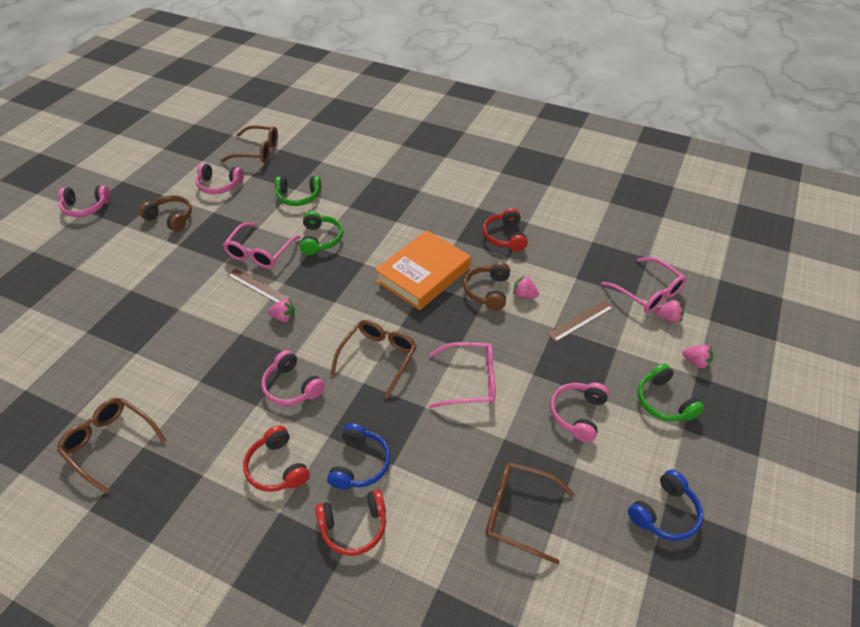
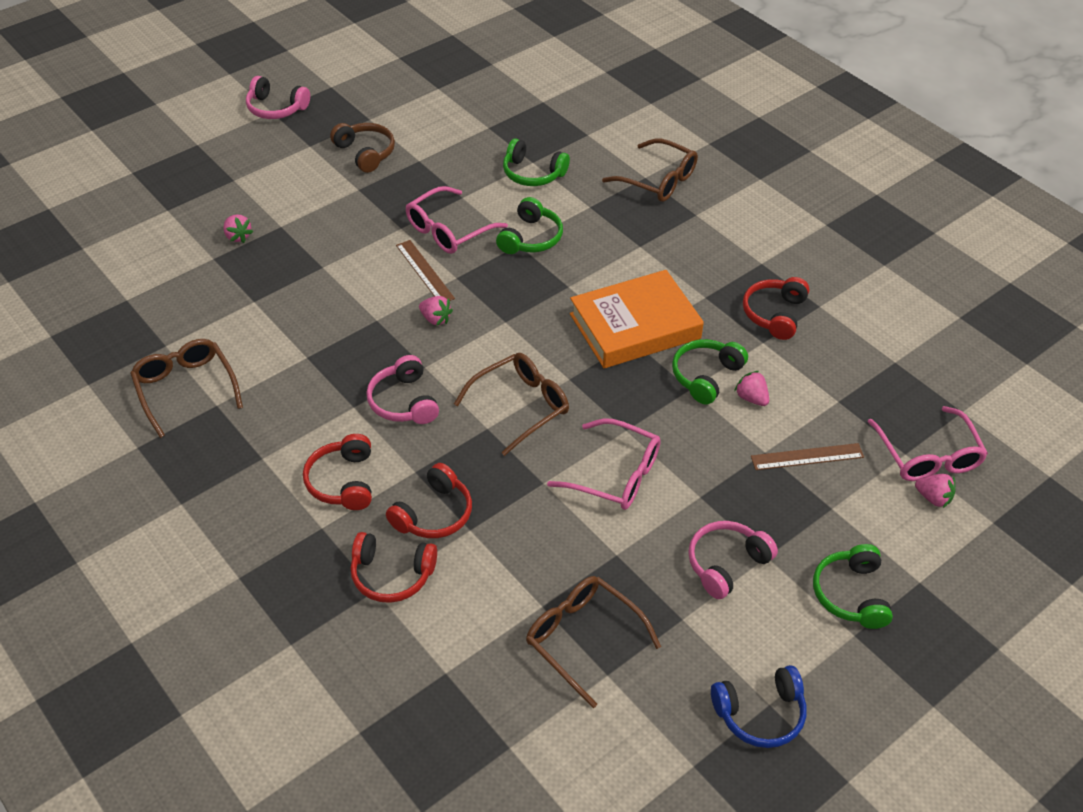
camera: 25 degrees right, 0 degrees up
pink headphones [196,163,244,194] -> none
brown glasses [220,125,278,163] -> brown glasses moved to [602,139,698,202]
blue headphones [327,423,391,489] -> red headphones [386,463,472,538]
brown headphones [463,262,510,311] -> green headphones [672,339,748,405]
pink strawberry [683,345,713,369] -> pink strawberry moved to [223,214,253,243]

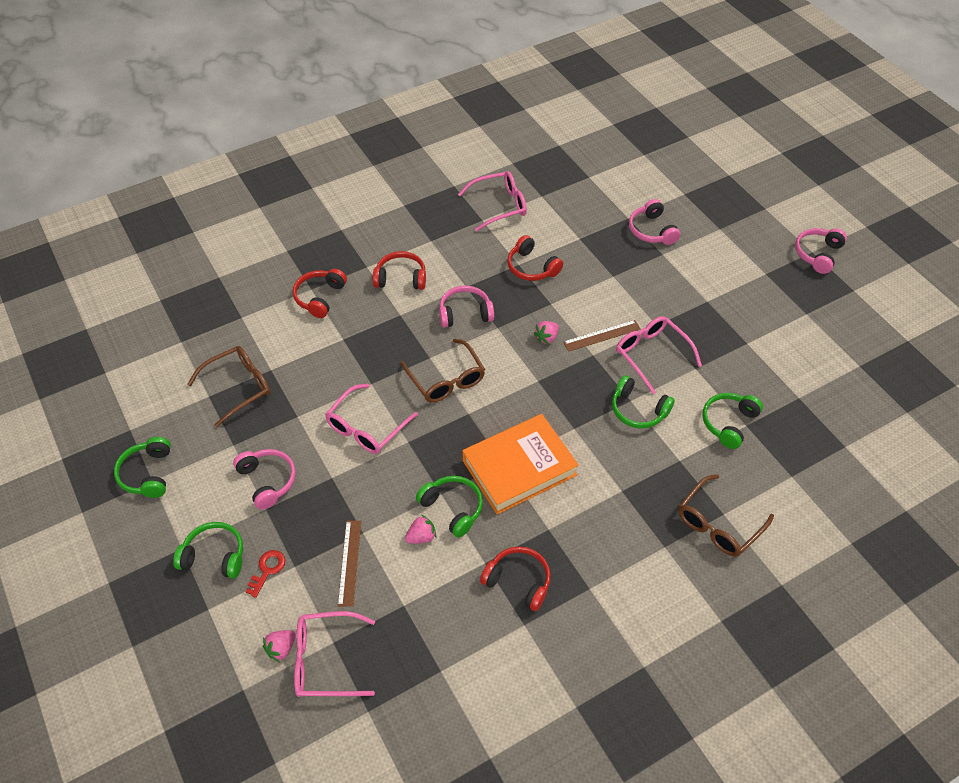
camera: 100 degrees right, 5 degrees up
brown glasses [130,339,243,438] -> pink glasses [458,171,527,231]
pink strawberry [223,214,253,243] -> pink headphones [629,199,680,245]
brown headphones [330,123,395,173] -> none
red headphones [386,463,472,538] -> red headphones moved to [507,235,563,281]
orange book [570,270,704,368] -> orange book turned 75 degrees clockwise [463,414,579,514]
blue headphones [711,665,806,748] -> green headphones [114,437,171,498]
none -> red key [245,550,285,598]

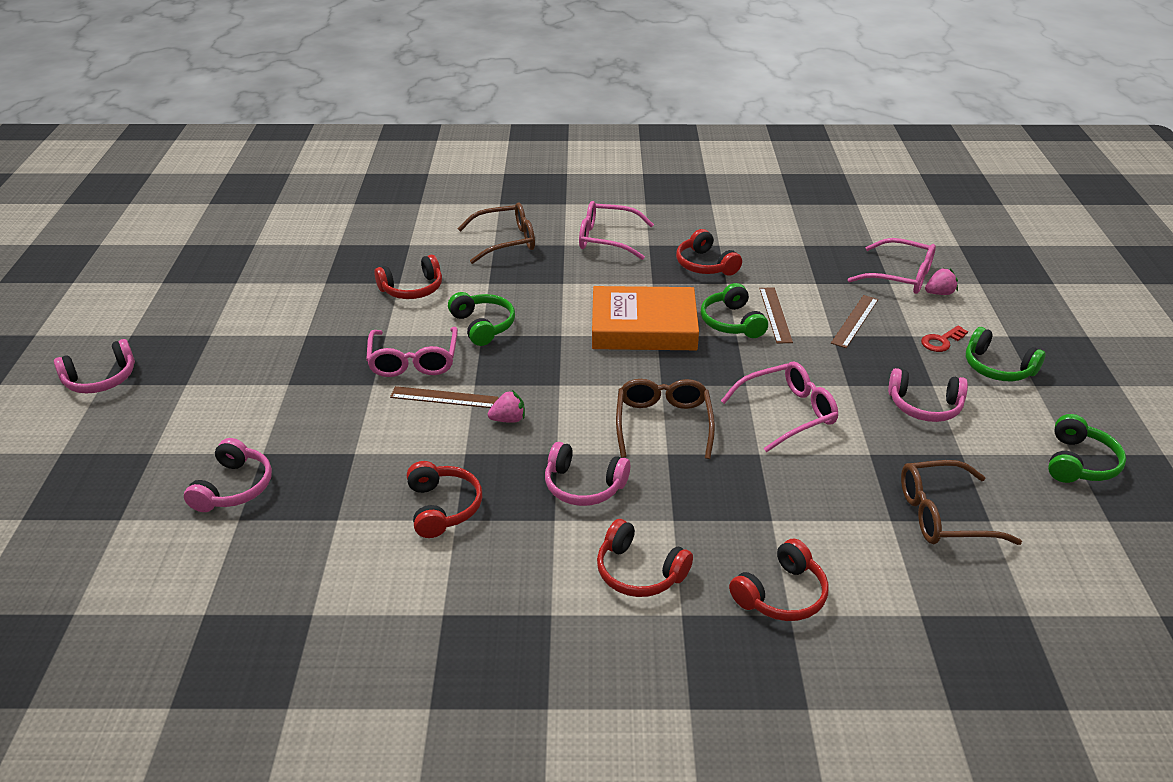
camera: 150 degrees left, 15 degrees down
pink headphones [233,449,296,510] -> pink headphones turned 75 degrees counterclockwise [888,368,968,422]
pink strawberry [405,515,436,544] -> brown ruler [759,287,793,344]
pink glasses [458,171,527,231] -> pink glasses moved to [579,201,654,260]
green headphones [702,393,763,449] -> red headphones [374,255,442,299]

